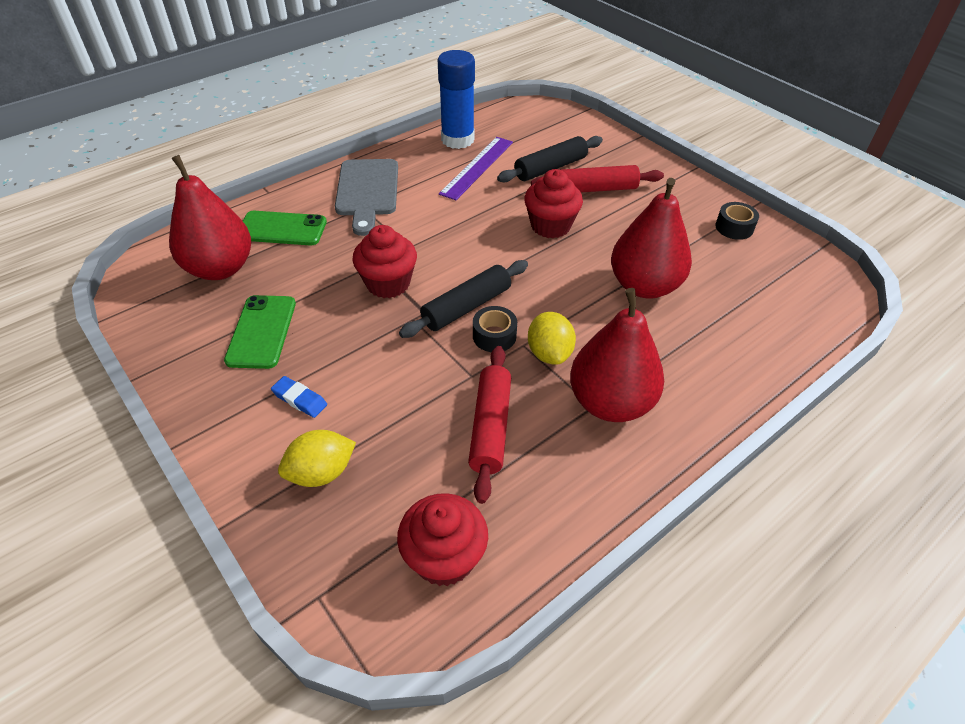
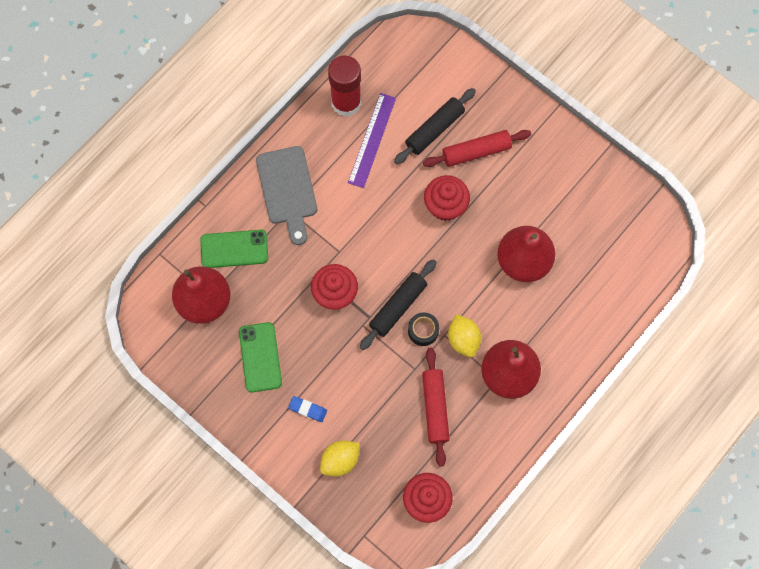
camera: 10 degrees left, 25 degrees up
blue glue stick [438,50,475,149] -> red glue stick [328,56,361,117]
black tape [715,202,759,240] -> none

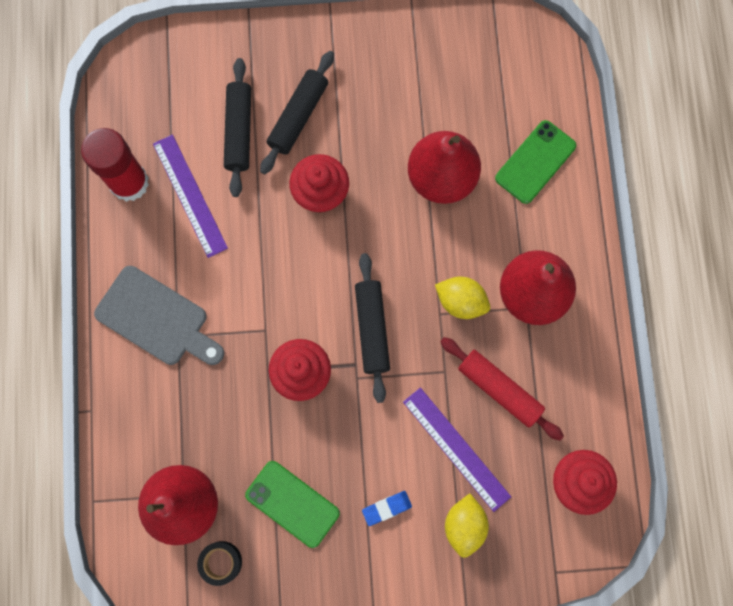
camera: 45 degrees left, 5 degrees up
green phone [200,230,268,268] -> green phone moved to [495,120,576,204]
black tape [408,312,439,346] -> black tape moved to [197,541,242,586]
red rolling pin [423,130,531,167] -> black rolling pin [260,51,334,174]
none -> purple ruler [403,388,511,512]

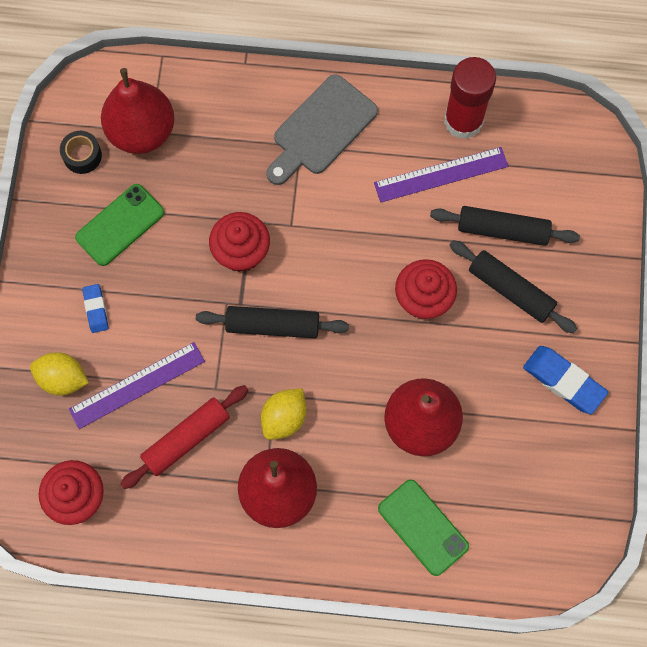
camera: 100 degrees right, 5 degrees down
none -> blue eraser [523,346,608,414]

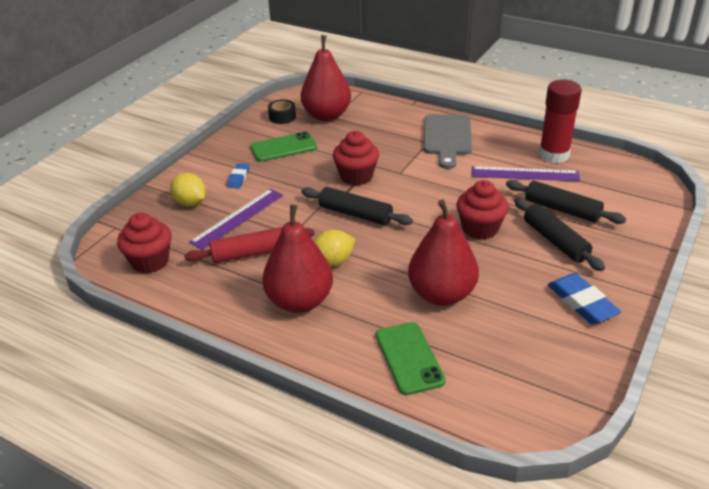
camera: 25 degrees right, 35 degrees down
purple ruler [69,342,205,429] -> purple ruler turned 45 degrees counterclockwise [189,189,283,250]
grey cutting board [266,74,378,185] -> grey cutting board turned 60 degrees counterclockwise [424,114,472,169]

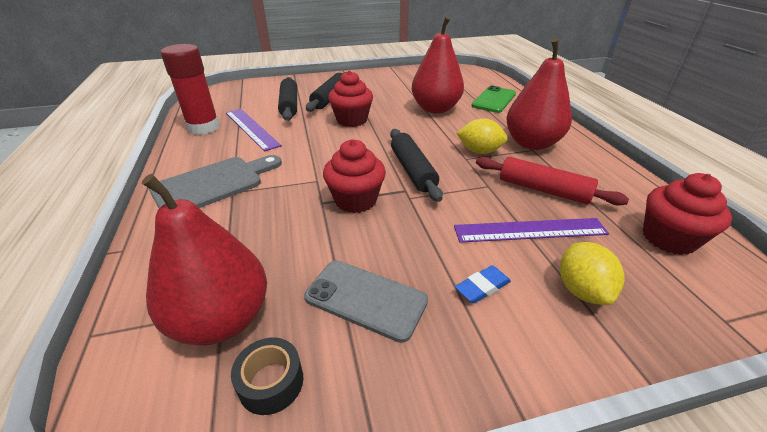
camera: 135 degrees left, 0 degrees up
green phone [250,132,317,162] -> grey phone [304,261,428,343]
blue eraser [548,273,621,324] -> none

